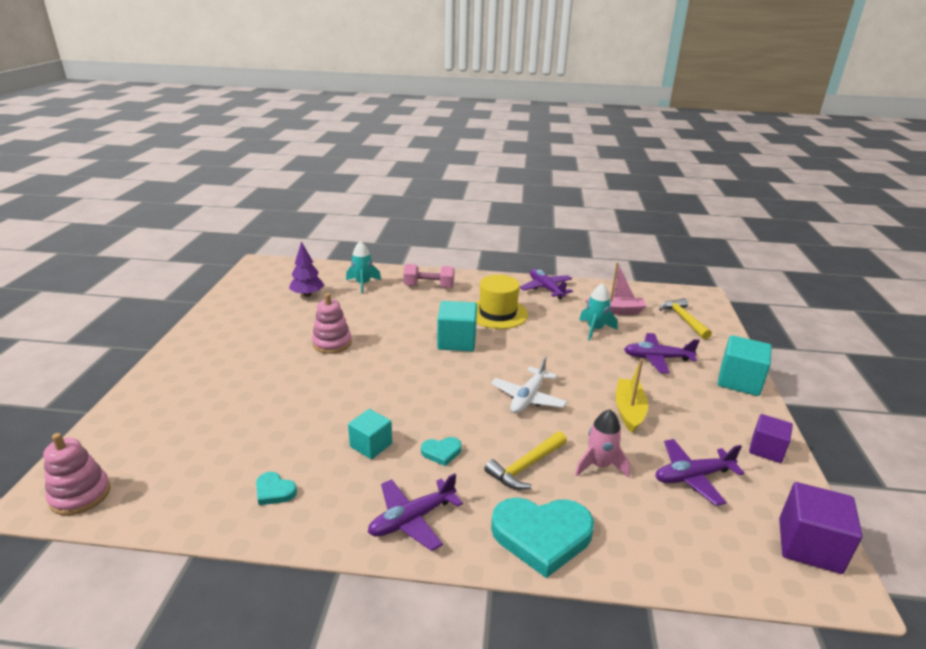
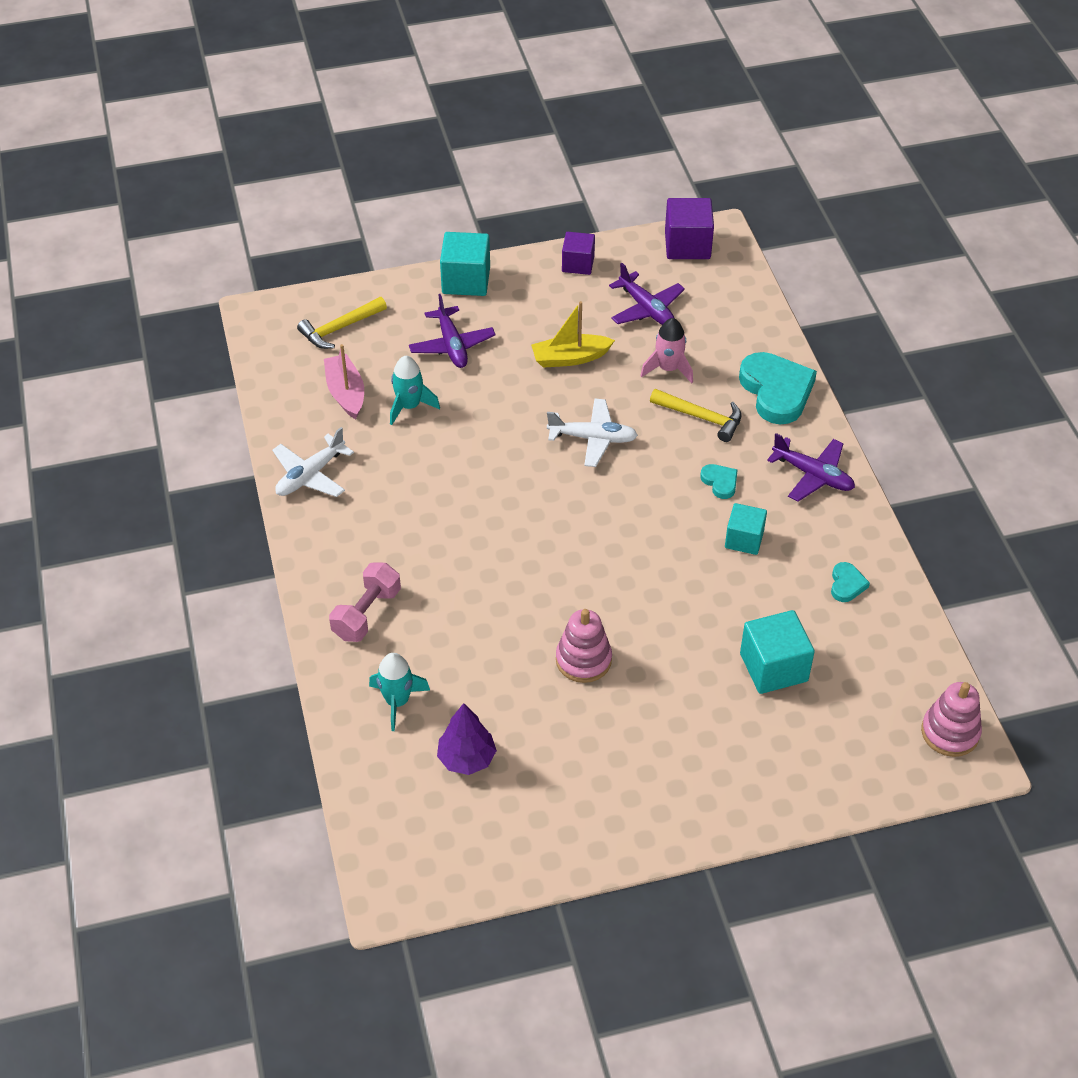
camera: 110 degrees left, 20 degrees up
pink dumbbell [403,264,454,288] -> pink dumbbell turned 45 degrees clockwise [329,562,401,642]
turquoise cube [437,301,477,351] -> turquoise cube moved to [740,610,815,694]
yellow hat [475,275,528,329] -> none
purple plane [520,269,573,299] -> white plane [272,427,354,497]

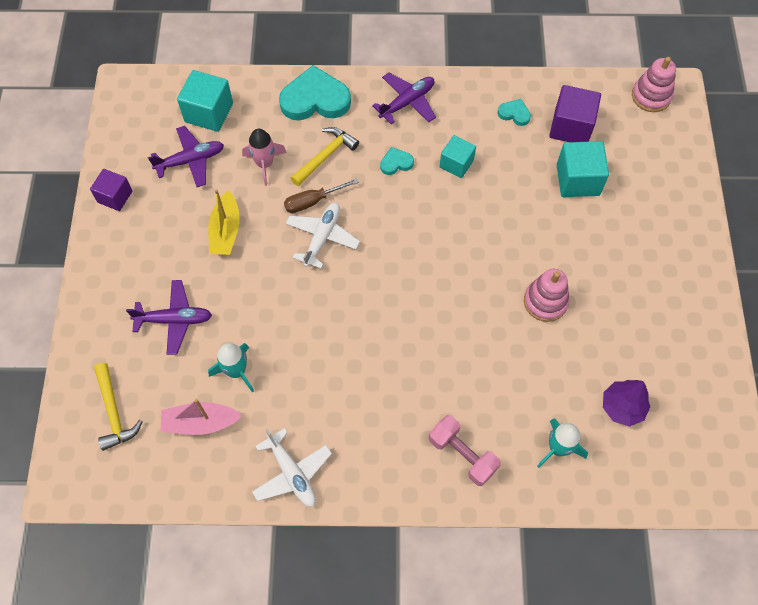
camera: 75 degrees left, 15 degrees up
turquoise cube [440,232,490,296] -> turquoise cube moved to [177,70,233,132]
purple cube [665,198,714,259] -> purple cube moved to [549,85,601,142]
none -> brown screwdriver [284,178,359,213]

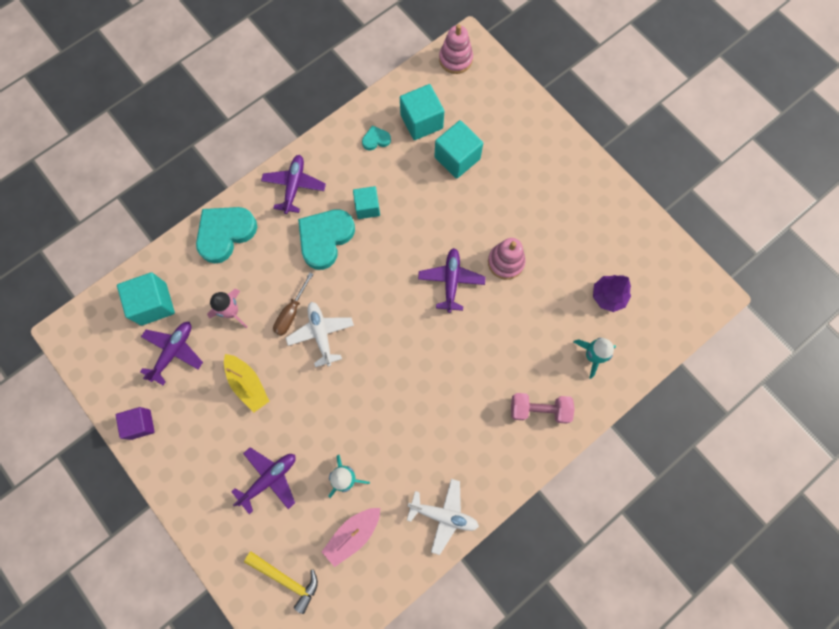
camera: 40 degrees left, 10 degrees up
yellow hammer [291,127,359,186] -> none
turquoise heart [380,147,414,175] -> turquoise heart [298,209,355,270], size x2.13
purple cube [549,85,601,142] -> turquoise cube [400,84,444,140]
none -> purple plane [418,248,486,313]

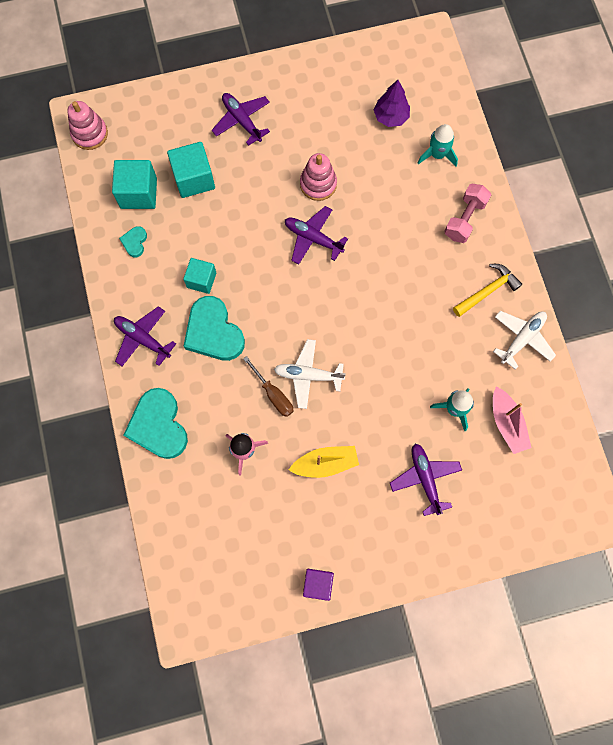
camera: 65 degrees left, 0 degrees up
turquoise cube [117,272,175,326] -> none
purple plane [140,322,203,385] -> purple plane moved to [212,93,270,146]
yellow hammer [244,552,318,614] -> yellow hammer moved to [453,264,522,317]

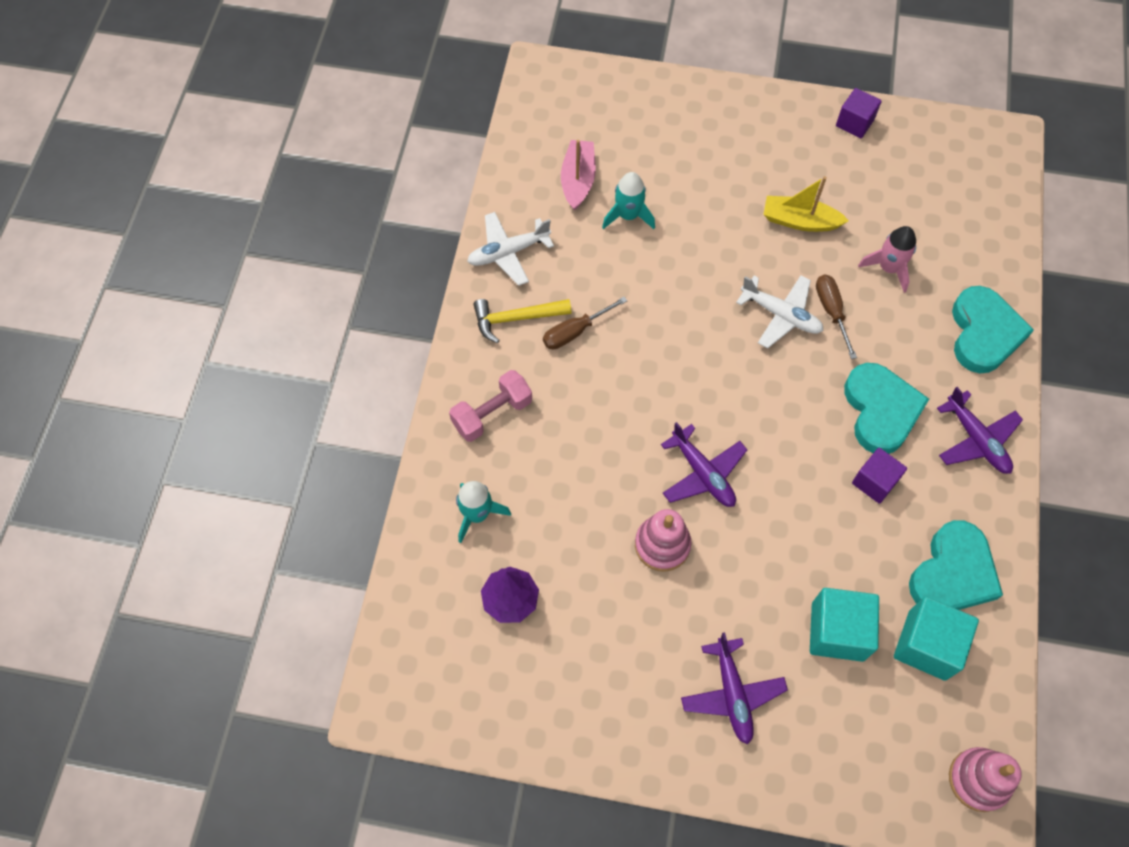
camera: 155 degrees left, 10 degrees down
turquoise heart [119,226,147,257] -> turquoise heart [909,520,1003,610], size x2.13
turquoise cube [183,258,216,294] -> purple cube [852,448,907,504]
purple plane [390,444,462,516] -> none
none -> brown screwdriver [543,297,627,349]

